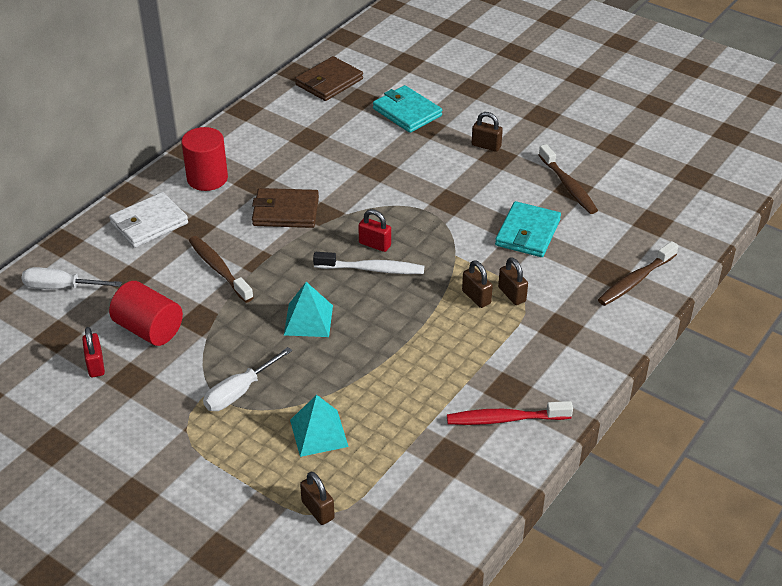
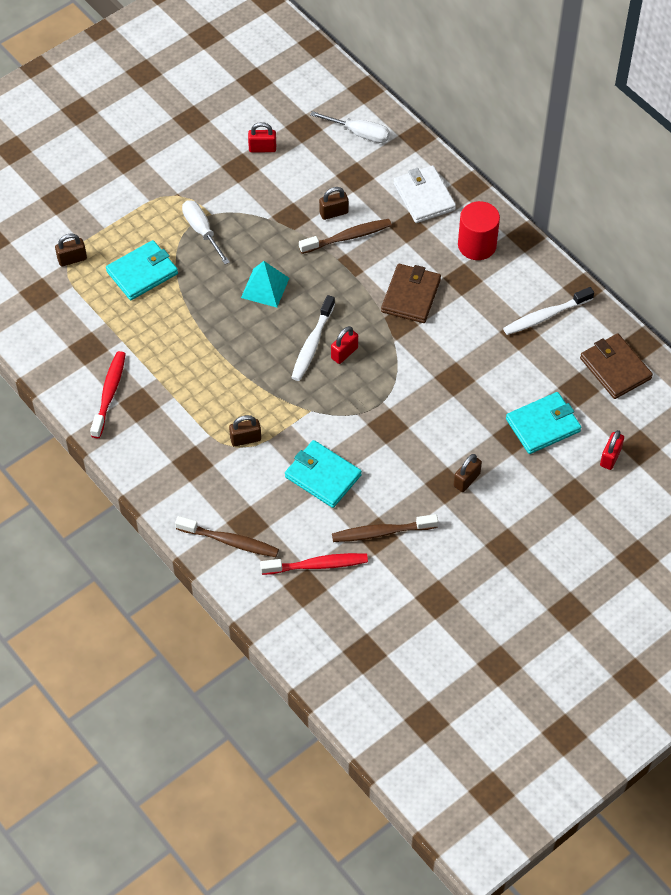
camera: 105 degrees right, 15 degrees up
white screwdriver [21,267,122,289] -> white screwdriver turned 90 degrees clockwise [310,111,390,143]
red cylinder [109,281,183,346] -> none
turquoise pyramid [290,395,349,457] -> turquoise wallet [106,240,178,300]
brown padlock [462,260,493,308] -> brown padlock moved to [319,187,349,220]
brown toothbrush [598,241,678,306] -> brown toothbrush turned 135 degrees clockwise [175,516,279,557]
none -> red toothbrush [260,553,368,575]
none -> white toothbrush [503,287,594,335]
none -> red padlock [600,430,624,470]

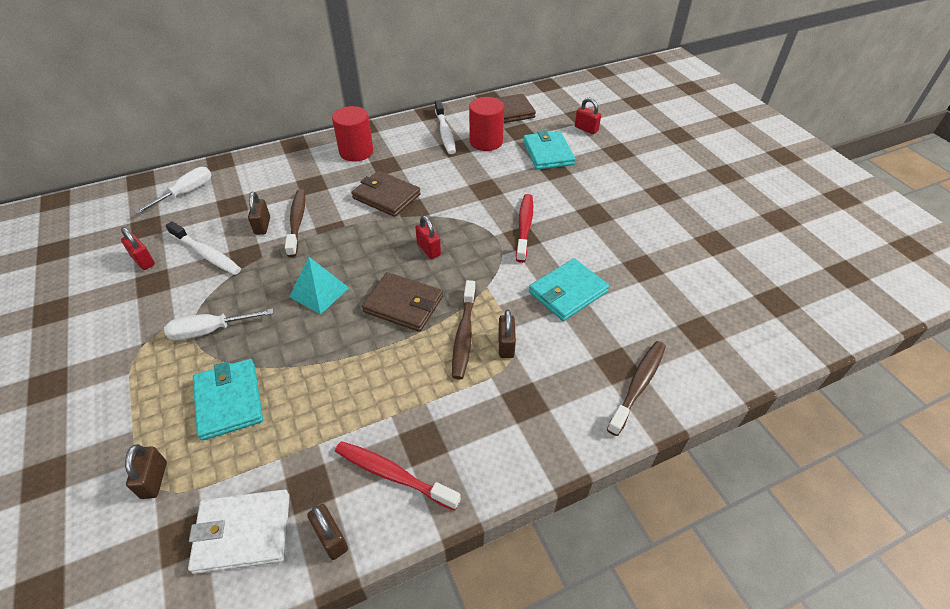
camera: 75 degrees left, 10 degrees down
red padlock [248,122,276,152] -> red padlock turned 60 degrees counterclockwise [121,227,155,270]
red toothbrush [260,553,368,575] -> red toothbrush moved to [516,194,533,263]
white toothbrush [291,295,335,381] -> white toothbrush moved to [165,221,241,275]
brown toothbrush [332,514,438,542] -> brown toothbrush moved to [452,280,476,380]
white wallet [394,165,456,223] -> white wallet moved to [188,490,290,574]
brown padlock [454,454,482,492] -> brown padlock moved to [307,504,348,560]
none -> brown wallet [362,272,443,332]
none -> red cylinder [469,97,504,151]

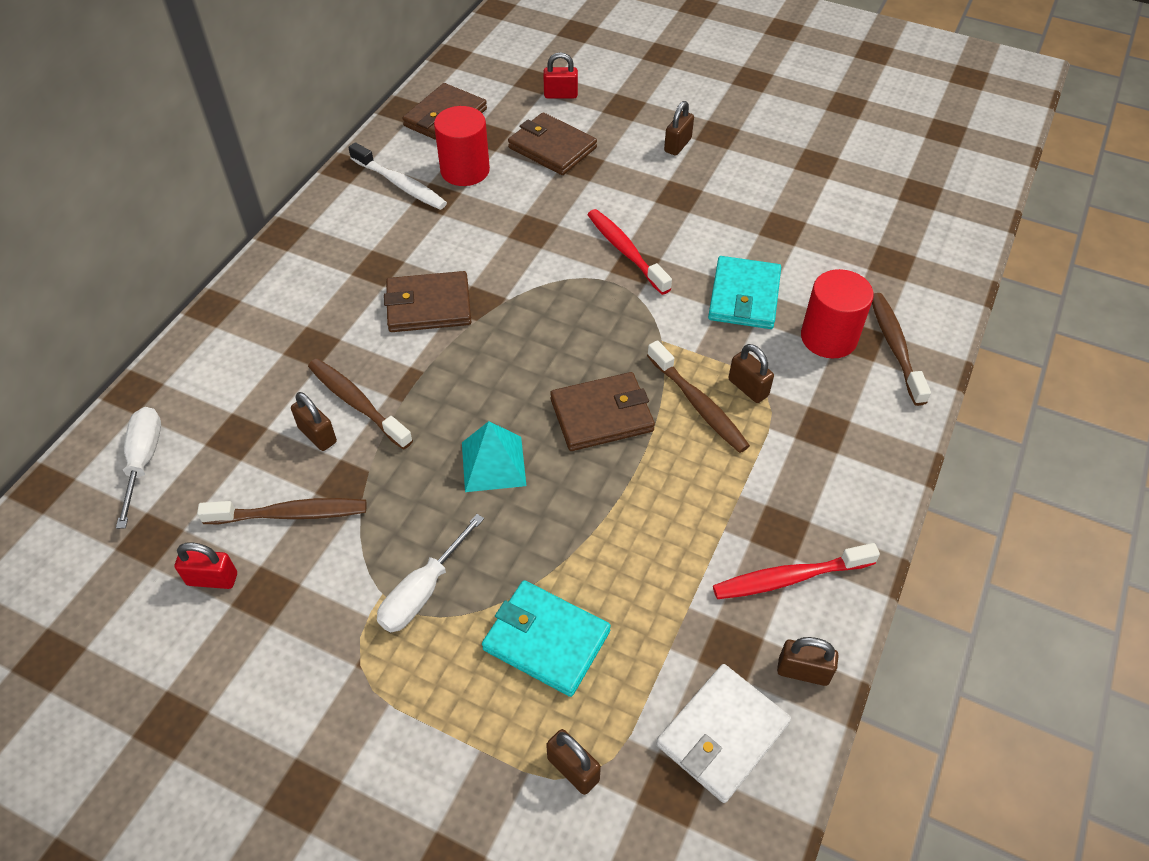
camera: 40 degrees left, 5 degrees up
white toothbrush [165,221,241,275] -> brown toothbrush [197,498,366,524]
red cylinder [332,106,373,162] -> red cylinder moved to [801,269,874,359]
red padlock [415,216,441,259] -> none
turquoise wallet [523,130,575,170] -> brown wallet [508,113,597,175]
none -> brown padlock [664,101,694,155]

